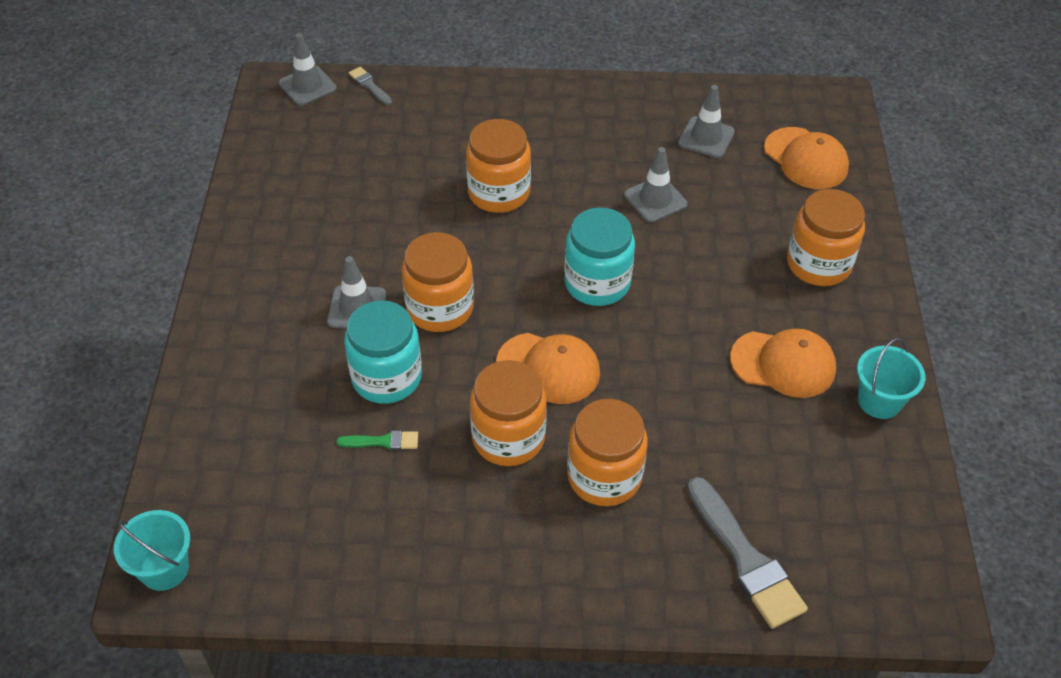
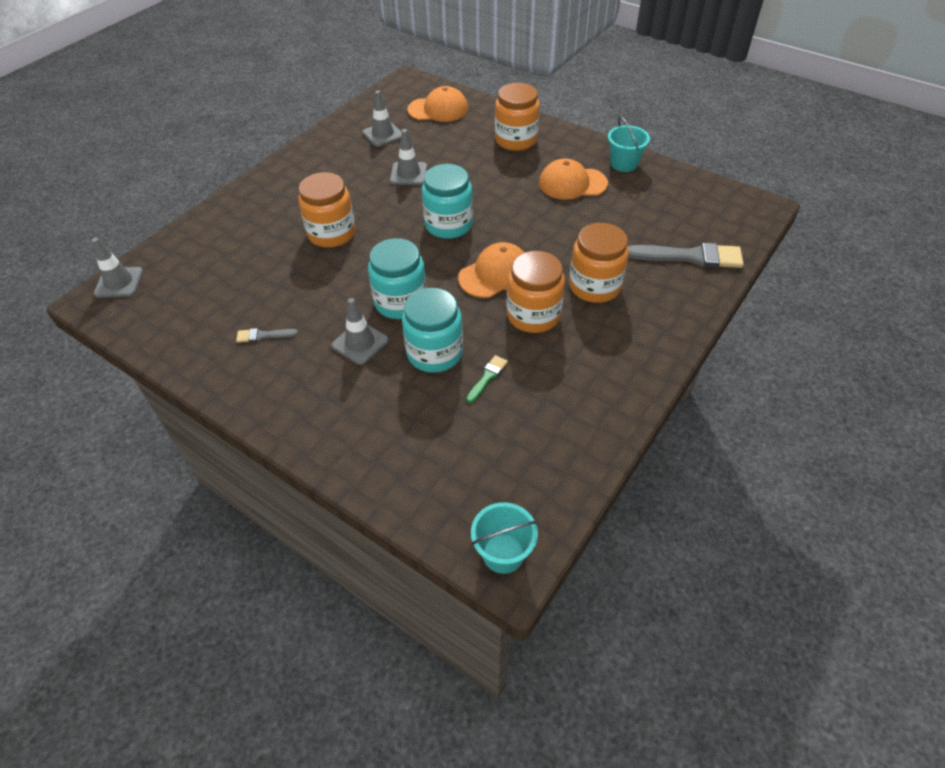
camera: 55 degrees left, 0 degrees up
grey brush [349,67,392,105] -> grey brush moved to [236,328,299,343]
orange jar [402,232,474,332] -> turquoise jar [368,238,426,319]
orange cap [730,329,836,398] -> orange cap turned 135 degrees counterclockwise [539,158,608,200]

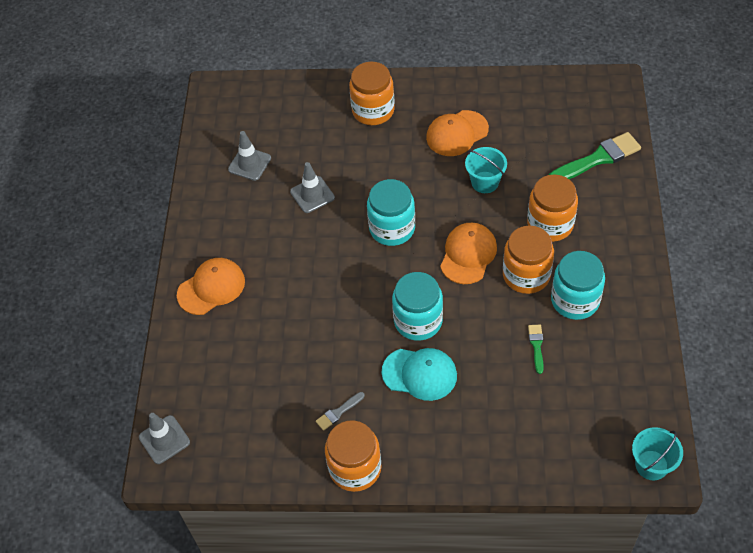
camera: 30 degrees left, 5 degrees up
orange jar [298,172,355,248] -> orange jar moved to [325,421,381,492]
grey traffic cone [331,298,389,365] -> turquoise cap [382,348,457,401]
turquoise jar [402,288,463,373] -> turquoise jar moved to [551,251,605,320]
orange cap [407,86,468,122] -> orange cap moved to [177,258,245,315]
turquoise bucket [608,116,650,172] -> turquoise bucket moved to [465,147,507,193]
grey brush [628,243,744,268] -> green brush [549,132,641,179]

